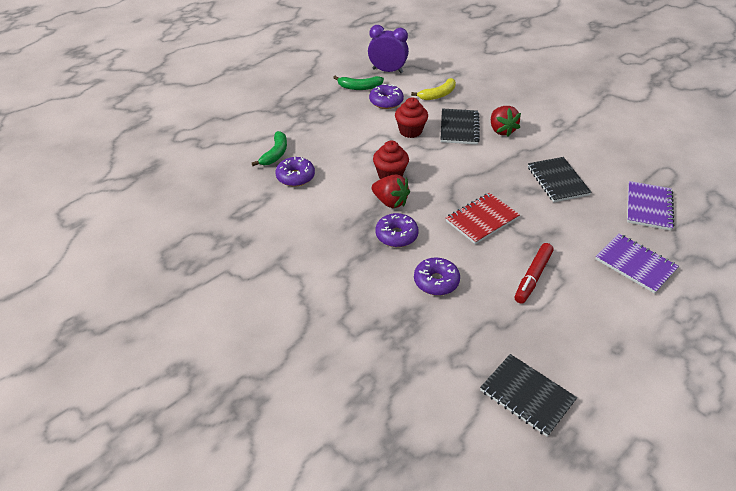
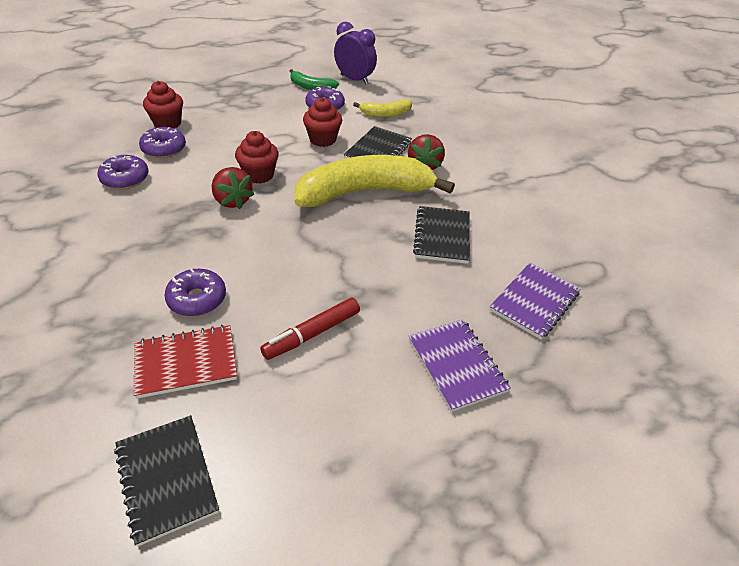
camera: 20 degrees right, 0 degrees up
green banana [252,131,287,166] -> red cupcake [143,81,183,128]
purple donut [375,213,419,247] -> purple donut moved to [97,155,148,189]
red notebook [446,193,520,244] -> red notebook moved to [134,325,237,399]
none -> yellow banana [295,155,455,207]

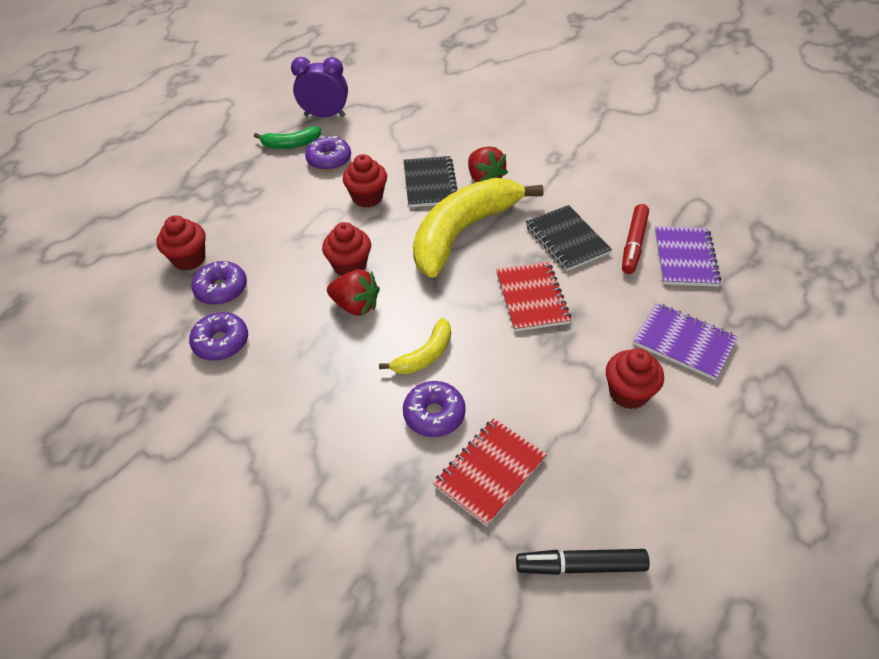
camera: 30 degrees left, 5 degrees up
black notebook [114,415,219,546] -> black marker [516,549,650,575]
red marker [260,298,360,360] -> red marker moved to [622,204,649,274]
yellow banana [353,99,412,117] -> yellow banana moved to [379,318,451,374]
none -> red notebook [496,262,571,332]
none -> red cupcake [606,348,664,409]

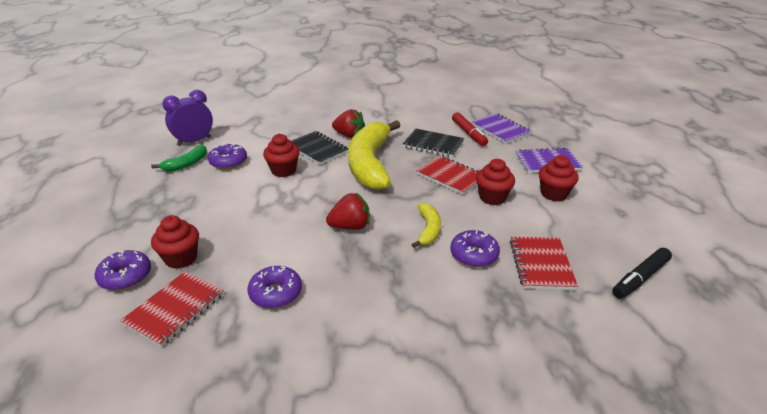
camera: 40 degrees left, 15 degrees down
purple donut [191,261,247,305] -> purple donut moved to [95,250,151,290]
red cupcake [322,222,371,276] -> red cupcake moved to [476,159,515,205]
none -> red notebook [120,271,224,347]

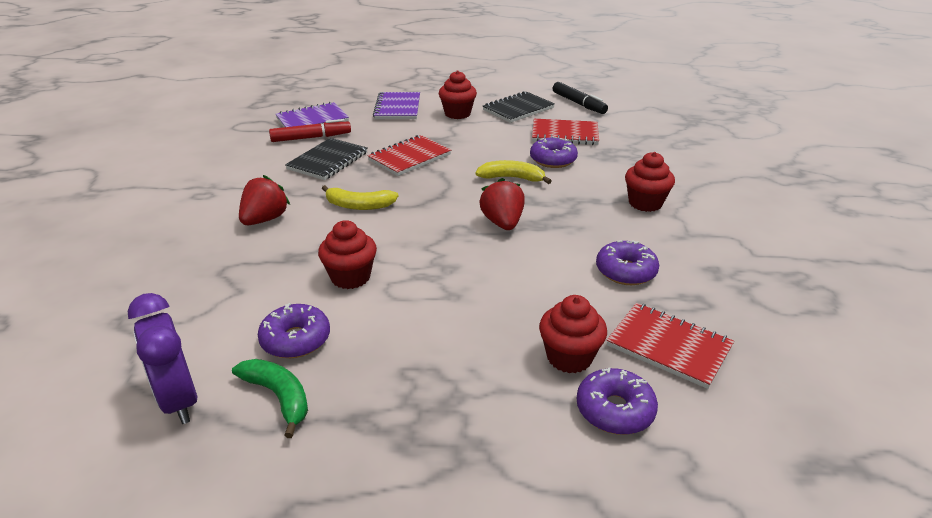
camera: 85 degrees left, 0 degrees up
black notebook [292,131,348,165] -> black notebook moved to [483,91,555,123]
yellow banana [348,120,401,190] -> yellow banana [322,185,399,210], size x0.46
red cupcake [476,159,515,205] -> red cupcake moved to [625,152,675,212]

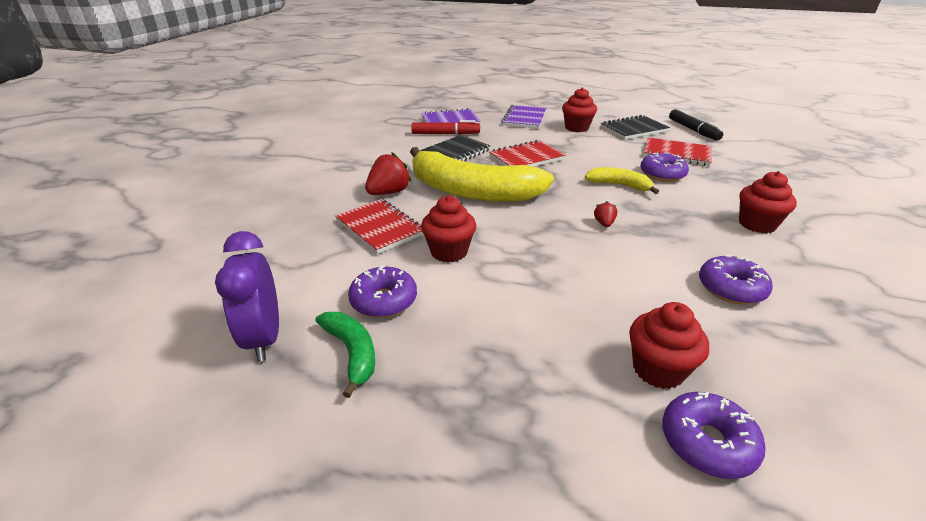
camera: 15 degrees right, 0 degrees up
yellow banana [322,185,399,210] -> yellow banana [410,147,554,202], size x2.18
red strawberry [479,178,525,230] -> red strawberry [594,201,617,227], size x0.51
red notebook [607,303,734,389] -> red notebook moved to [335,199,424,254]

